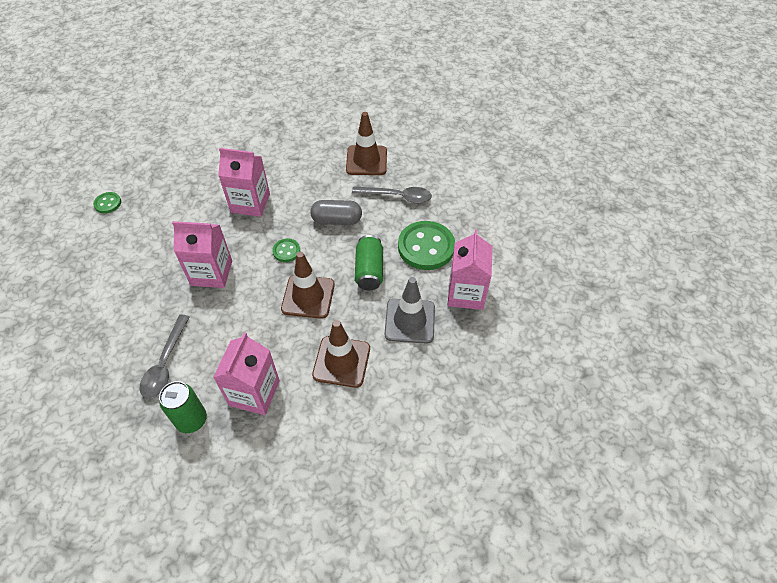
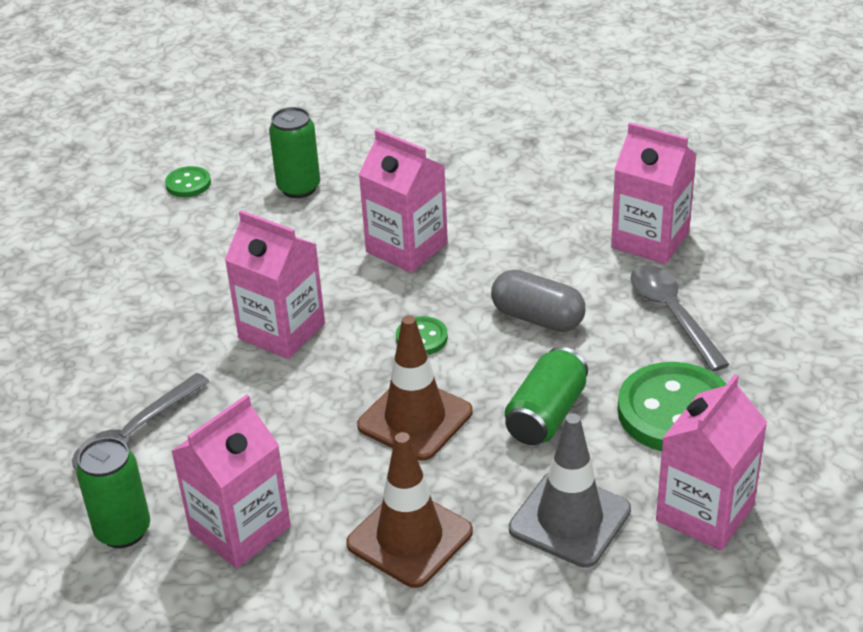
camera: 30 degrees right, 15 degrees down
brown traffic cone [346,112,387,175] -> pink carton [611,122,697,264]
grey spoon [352,186,432,204] -> grey spoon turned 150 degrees counterclockwise [631,265,729,371]
none -> green can [269,107,320,198]

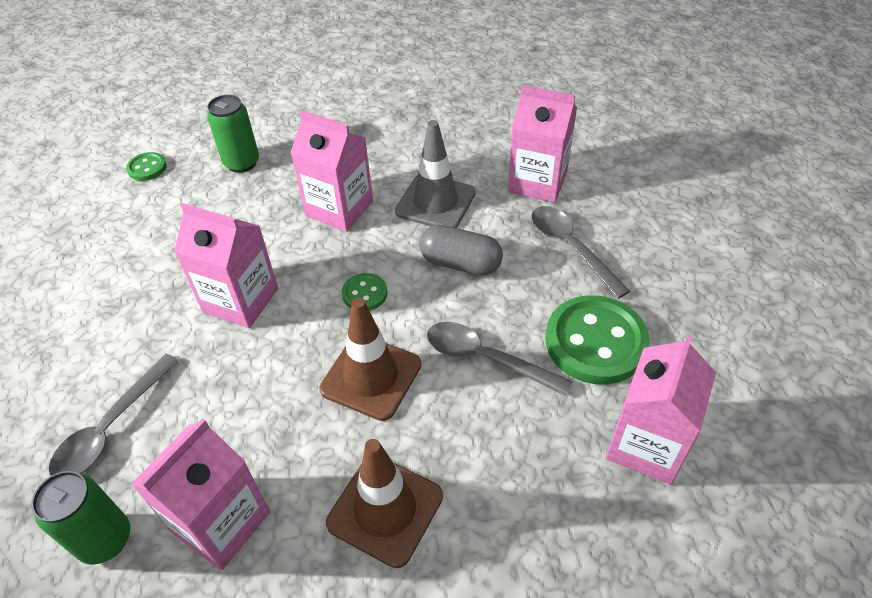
camera: 10 degrees left, 10 degrees up
green can [505,347,588,445] -> grey spoon [427,322,573,396]
grey traffic cone [509,413,631,568] -> grey traffic cone moved to [395,120,476,228]

